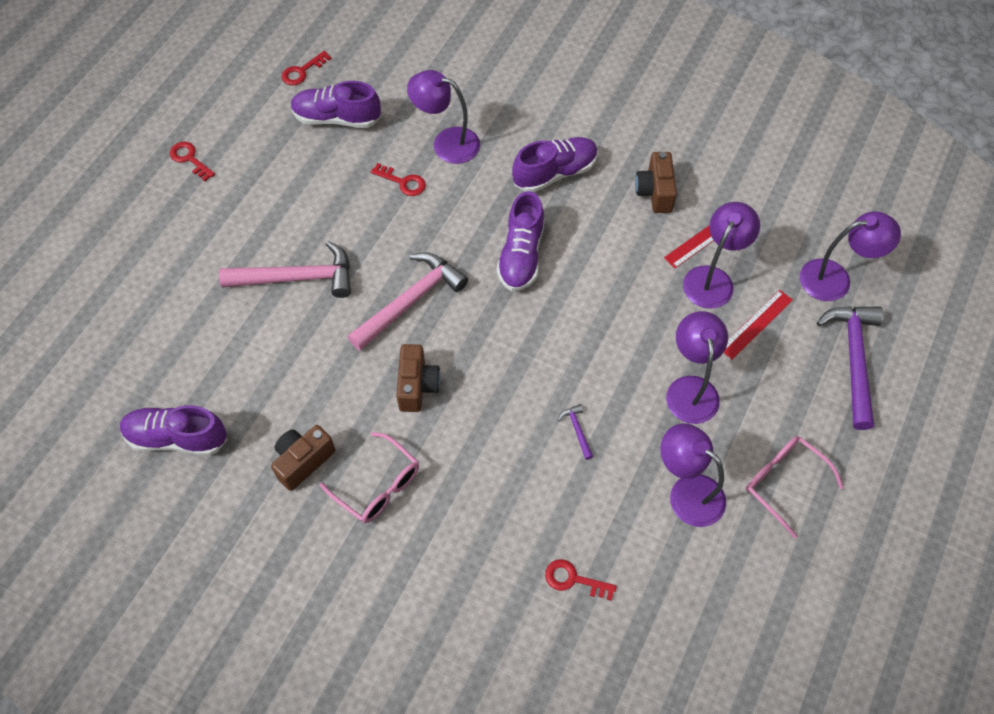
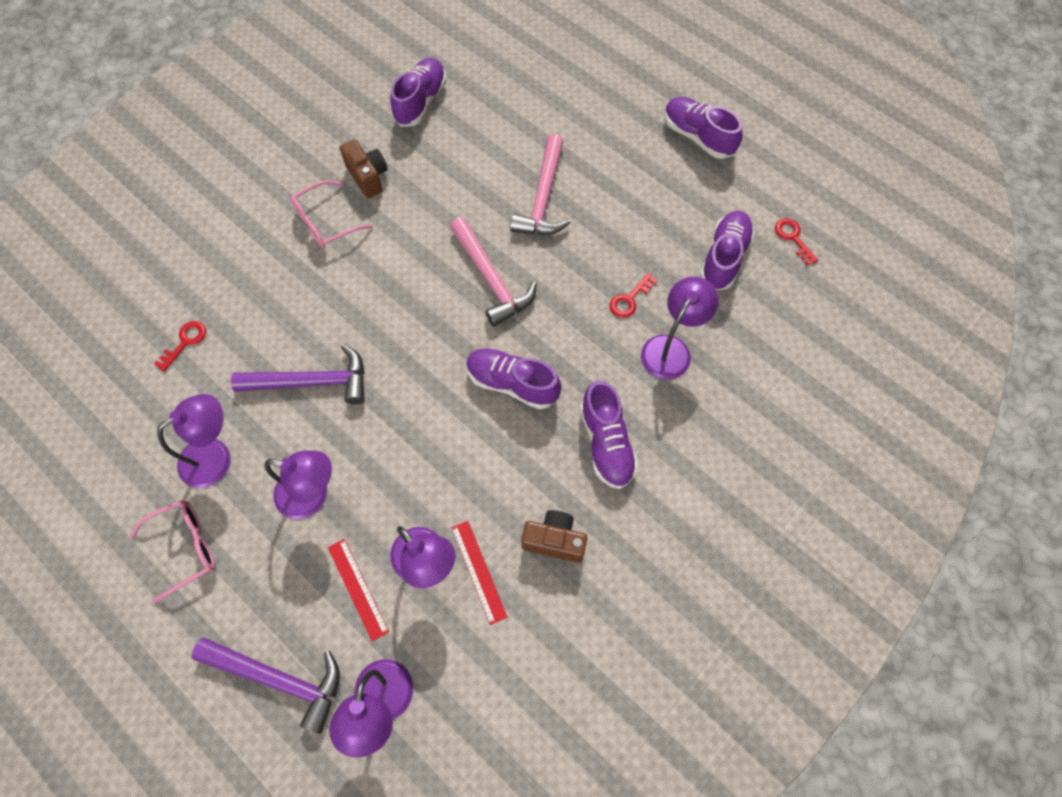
camera: 105 degrees right, 5 degrees up
red key [170,142,215,181] -> purple shoe [665,97,742,159]
brown camera [396,344,441,412] -> none
purple hammer [558,404,593,460] -> purple hammer [231,344,365,404], size x2.42

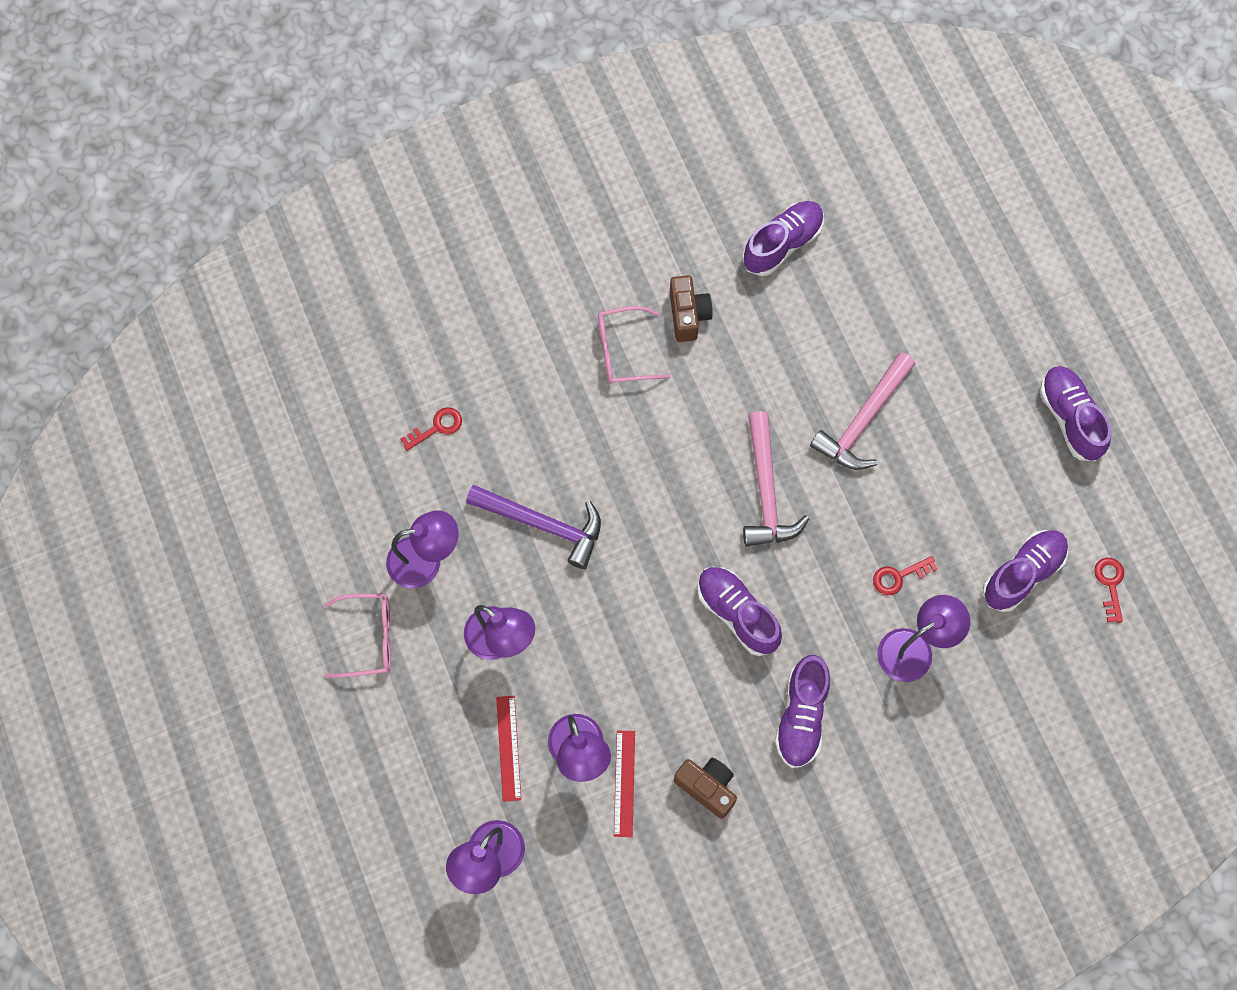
camera: 25 degrees right, 5 degrees up
purple hammer [191,638,340,734] -> none

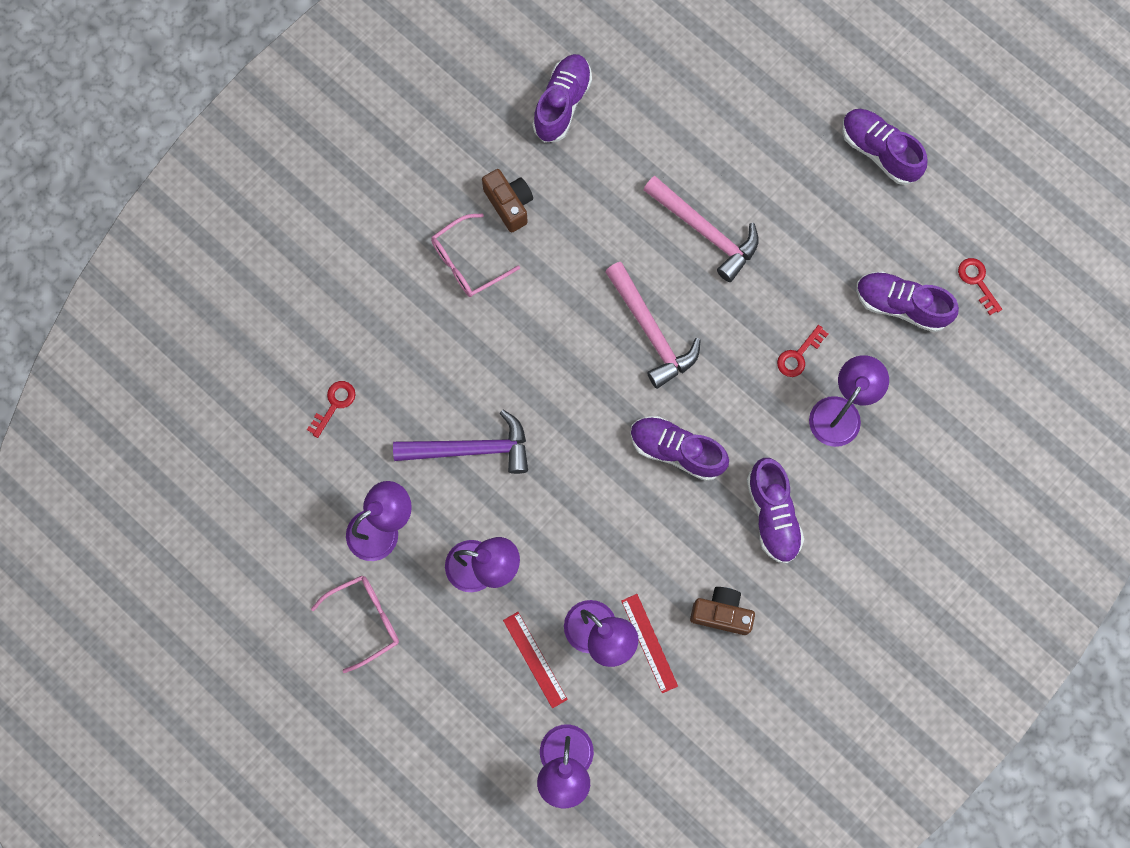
camera: 25 degrees left, 5 degrees up
pink hammer [810,352,915,470] -> pink hammer turned 60 degrees counterclockwise [643,176,759,282]
purple shoe [983,530,1068,612] -> purple shoe turned 90 degrees counterclockwise [856,272,959,332]

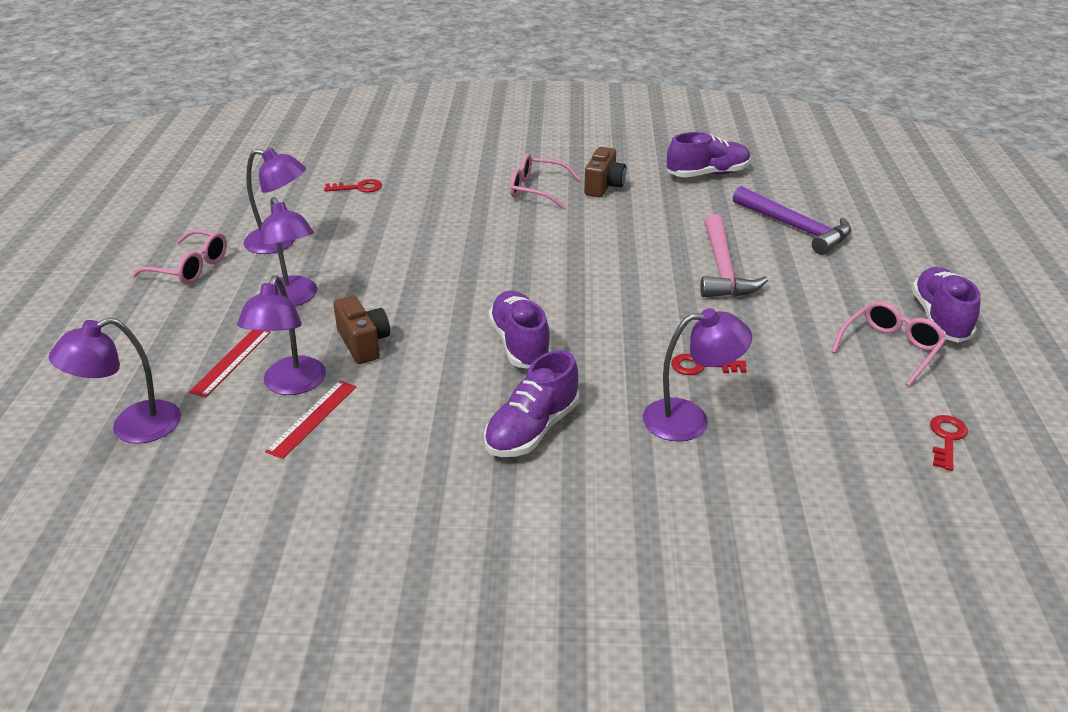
camera: 50 degrees right, 40 degrees down
purple hammer [393,410,528,474] -> purple hammer moved to [733,186,851,255]
pink hammer [605,262,701,389] -> none
brown camera [690,587,755,635] -> brown camera moved to [333,295,390,364]
purple shoe [856,272,959,332] -> none
none -> pink glasses [832,301,946,387]

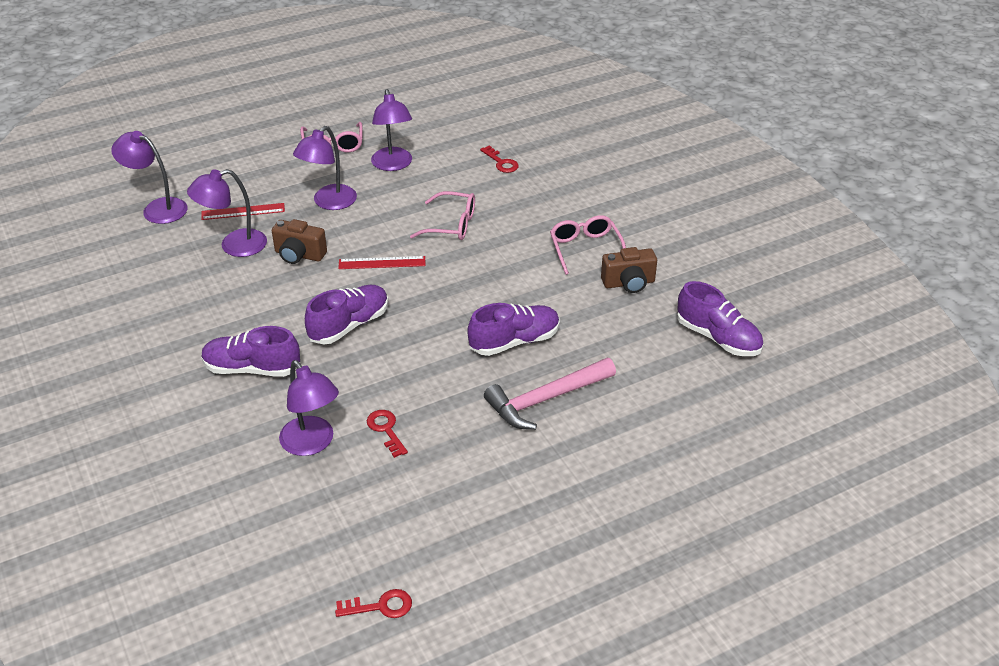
camera: 60 degrees right, 5 degrees up
red ruler [265,381,356,459] -> red ruler moved to [338,256,425,269]
brown camera [333,295,390,364] -> brown camera turned 75 degrees clockwise [272,219,327,264]
purple hammer [733,186,851,255] -> none
pink glasses [832,301,946,387] -> pink glasses moved to [410,191,475,240]
purple shoe [912,267,981,343] -> purple shoe moved to [467,303,560,356]

